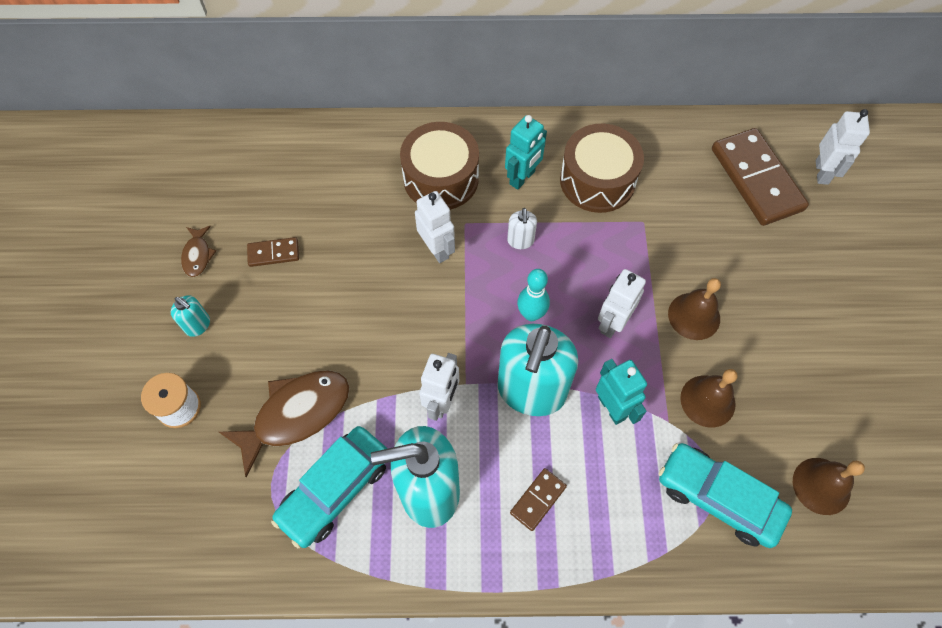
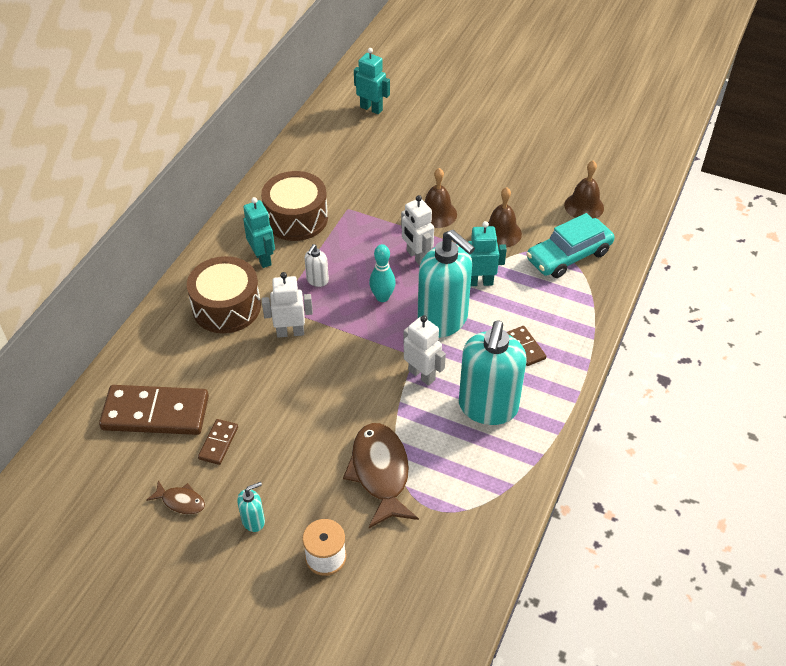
camera: 65 degrees left, 15 degrees down
turquoise car [271,426,387,548] -> none
white soap dispenser [507,208,537,249] -> white soap dispenser turned 90 degrees clockwise [305,244,329,287]
brown domino [712,128,809,226] -> brown domino moved to [99,385,209,435]
white robot [816,109,870,185] -> turquoise robot [354,48,390,114]

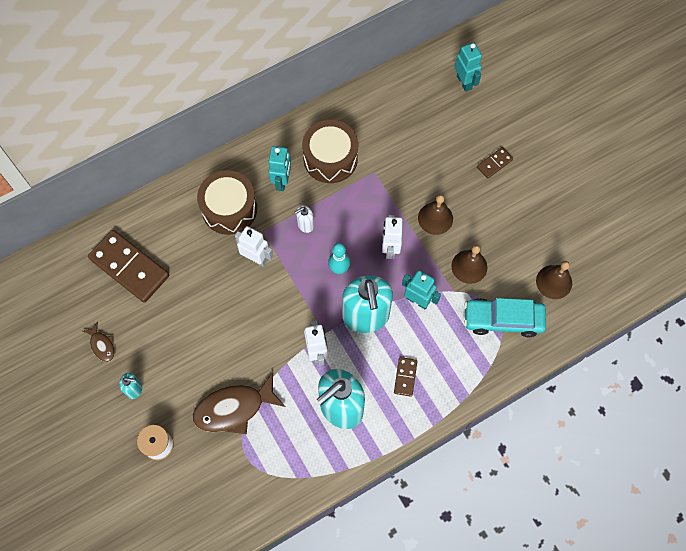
camera: 35 degrees right, 20 degrees up
brown domino [198,419,238,465] -> brown domino moved to [477,147,513,179]
brown fish [343,423,419,528] -> brown fish turned 135 degrees counterclockwise [193,373,286,434]

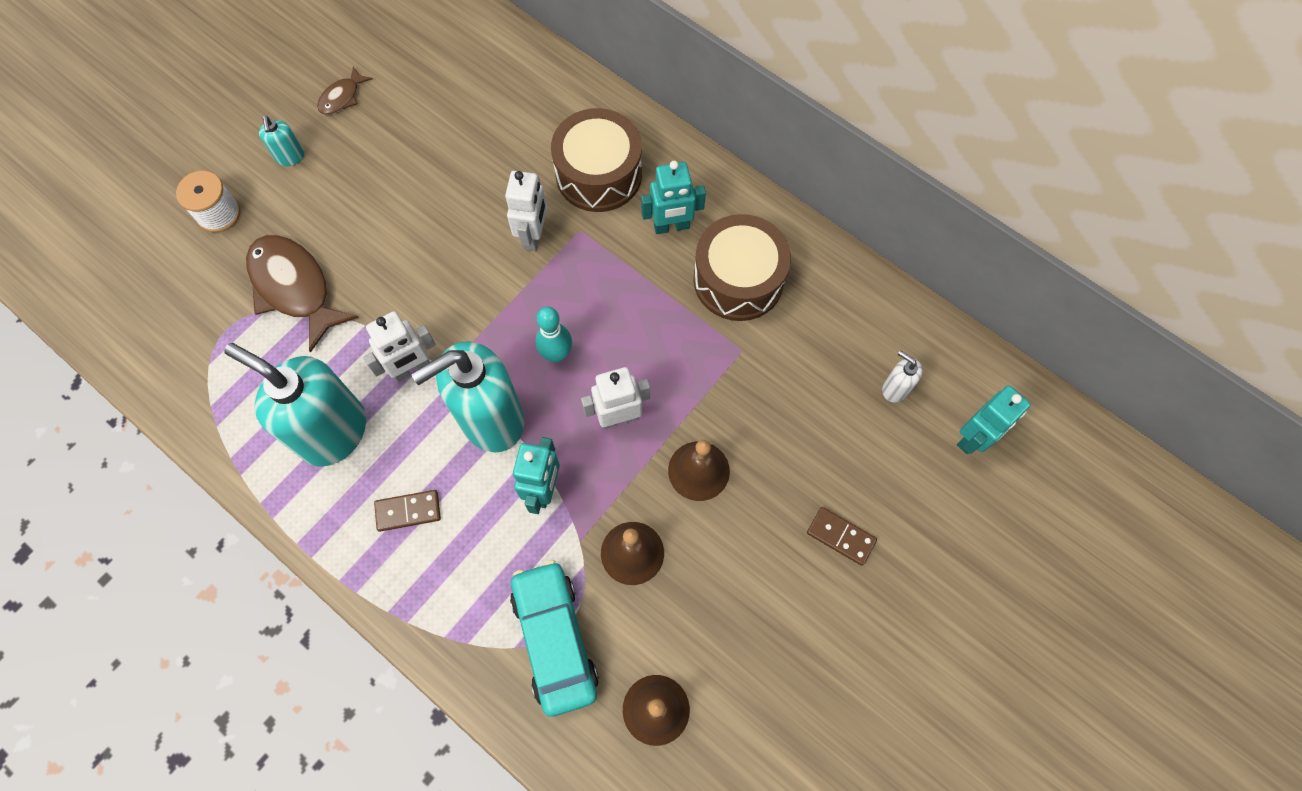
camera: 70 degrees right, 0 degrees up
brown domino [88,230,169,303] -> none
white soap dispenser [294,205,314,233] -> white soap dispenser moved to [882,350,923,402]

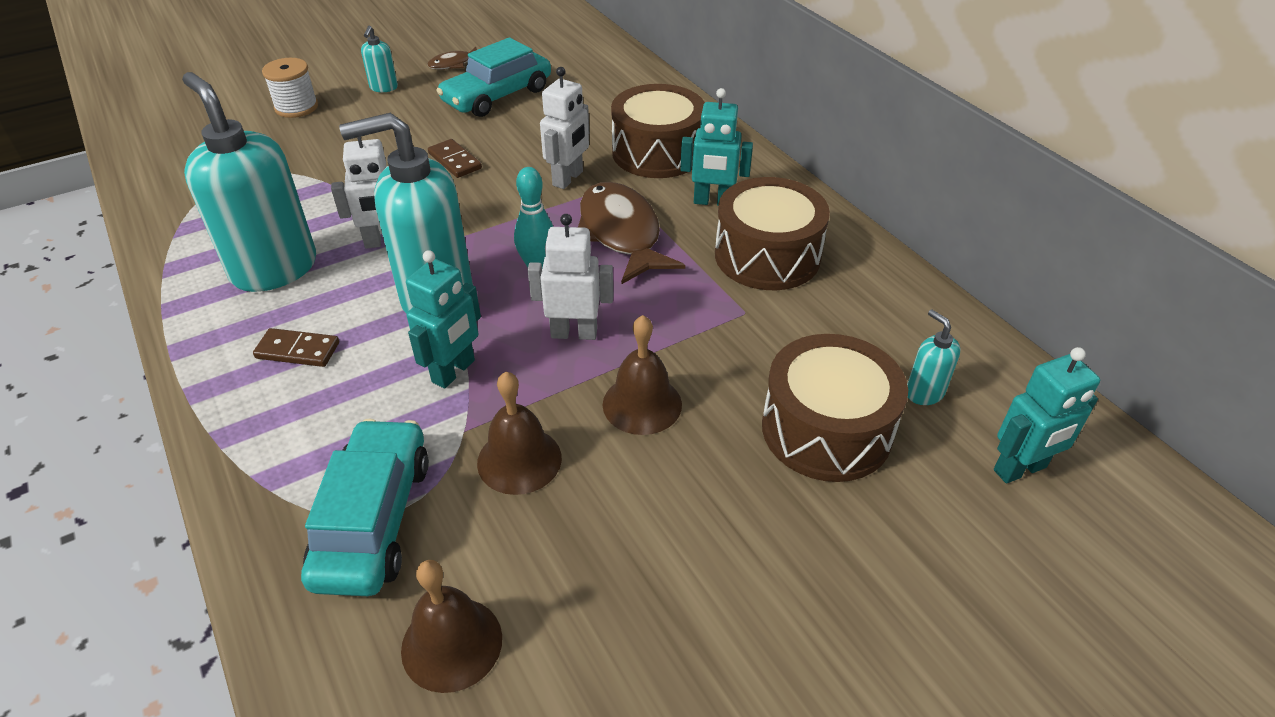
camera: 20 degrees right, 25 degrees down
brown fish [246,235,359,353] -> brown fish moved to [578,182,685,285]
brown domino [807,507,877,566] -> brown domino moved to [428,139,482,178]
white soap dispenser [882,350,923,402] -> turquoise soap dispenser [907,310,961,405]
none -> turquoise car [436,37,551,117]
none -> brown drum [762,334,908,482]

